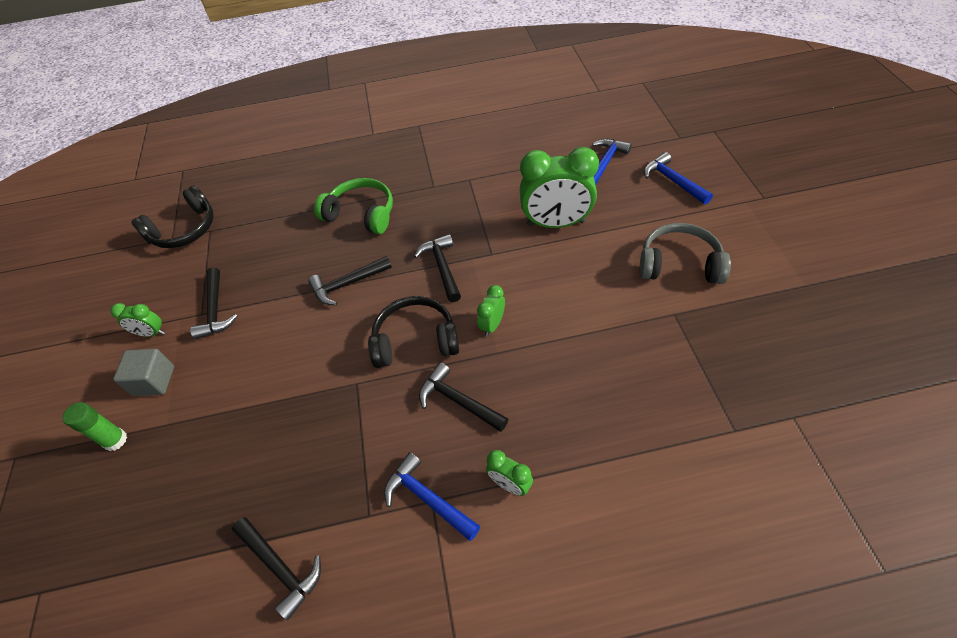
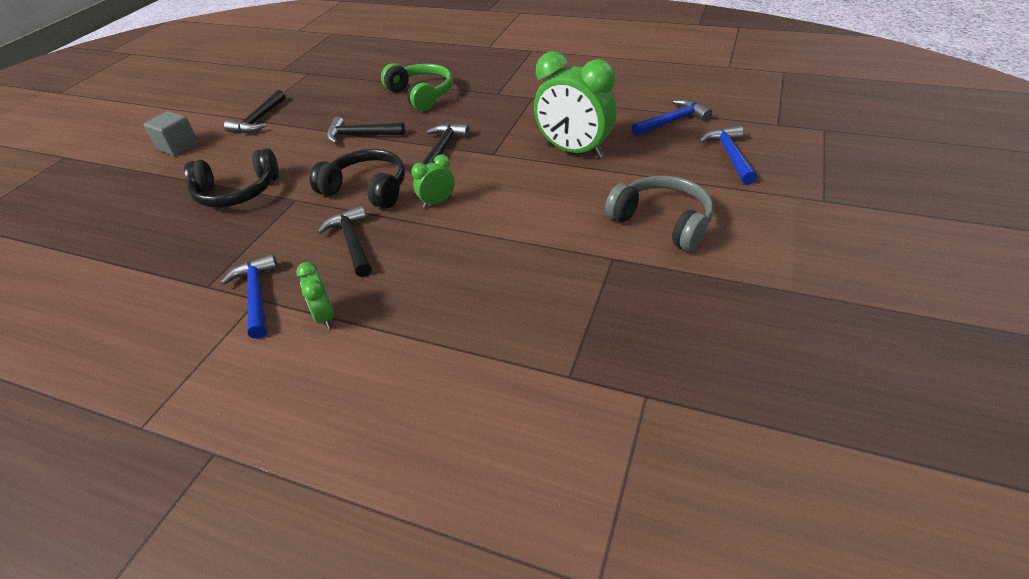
camera: 30 degrees right, 10 degrees down
green glue stick [62,402,127,451] -> none
green clock [111,303,165,337] -> none
black headphones [131,186,214,248] -> black headphones moved to [184,148,279,208]
black hammer [231,517,321,620] -> none

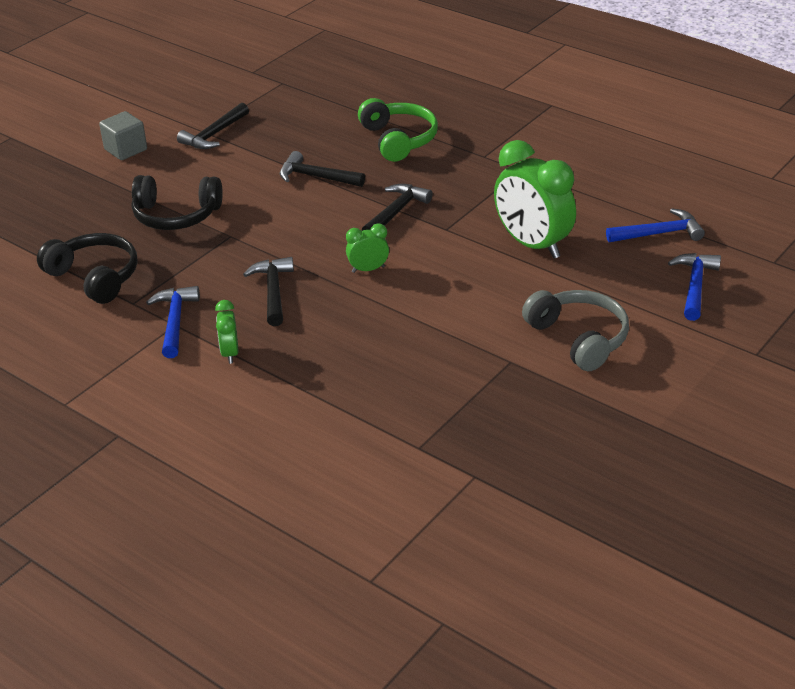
camera: 15 degrees right, 5 degrees down
black headphones [310,149,405,209] -> black headphones moved to [37,233,137,304]

